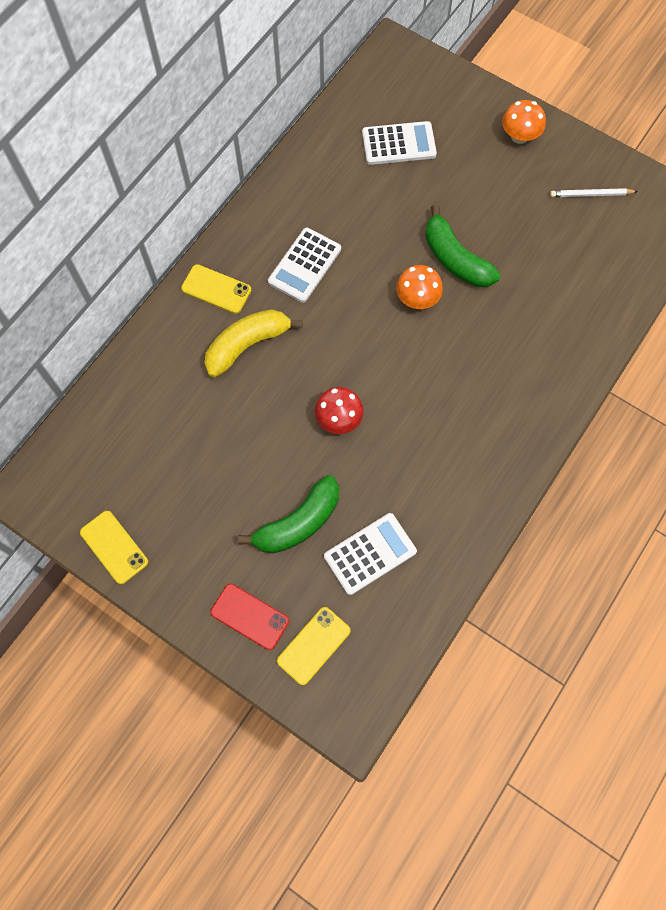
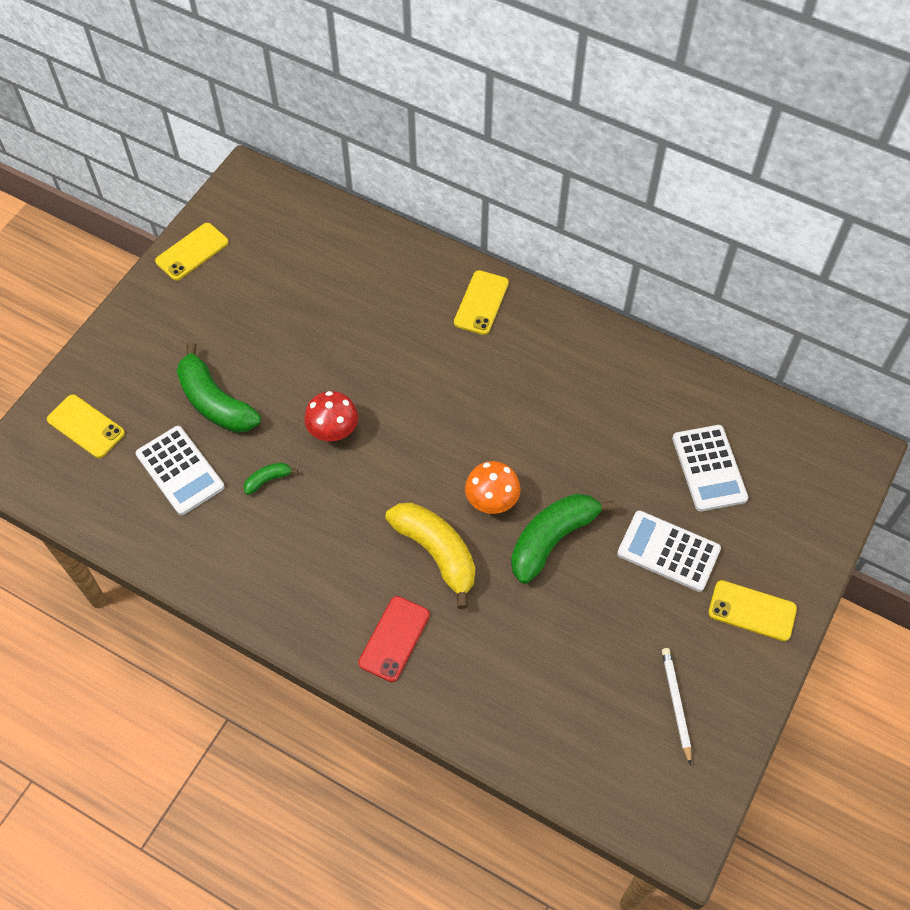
camera: 85 degrees right, 10 degrees down
yellow banana [205,309,303,378] -> yellow banana moved to [385,502,475,609]
red phone [210,584,289,650] -> red phone moved to [358,596,430,682]
white calculator [268,228,341,303] -> white calculator moved to [617,511,721,592]
orange mushroom [502,100,546,144] -> yellow phone [708,580,797,641]
none -> green banana [244,463,298,495]

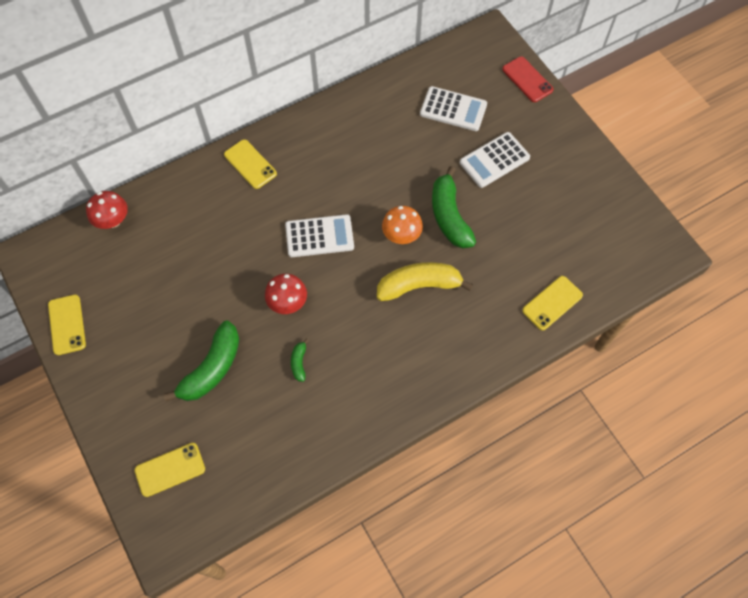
camera: 60 degrees left, 5 degrees up
white calculator [135,426,225,515] -> white calculator moved to [285,214,354,257]
green banana [177,342,261,433] -> green banana turned 45 degrees counterclockwise [163,320,239,402]
red phone [358,596,430,682] -> red phone moved to [502,56,554,102]
white pencil [662,648,691,765] -> none
yellow phone [708,580,797,641] -> yellow phone moved to [522,276,583,330]
none -> red mushroom [86,191,128,229]

